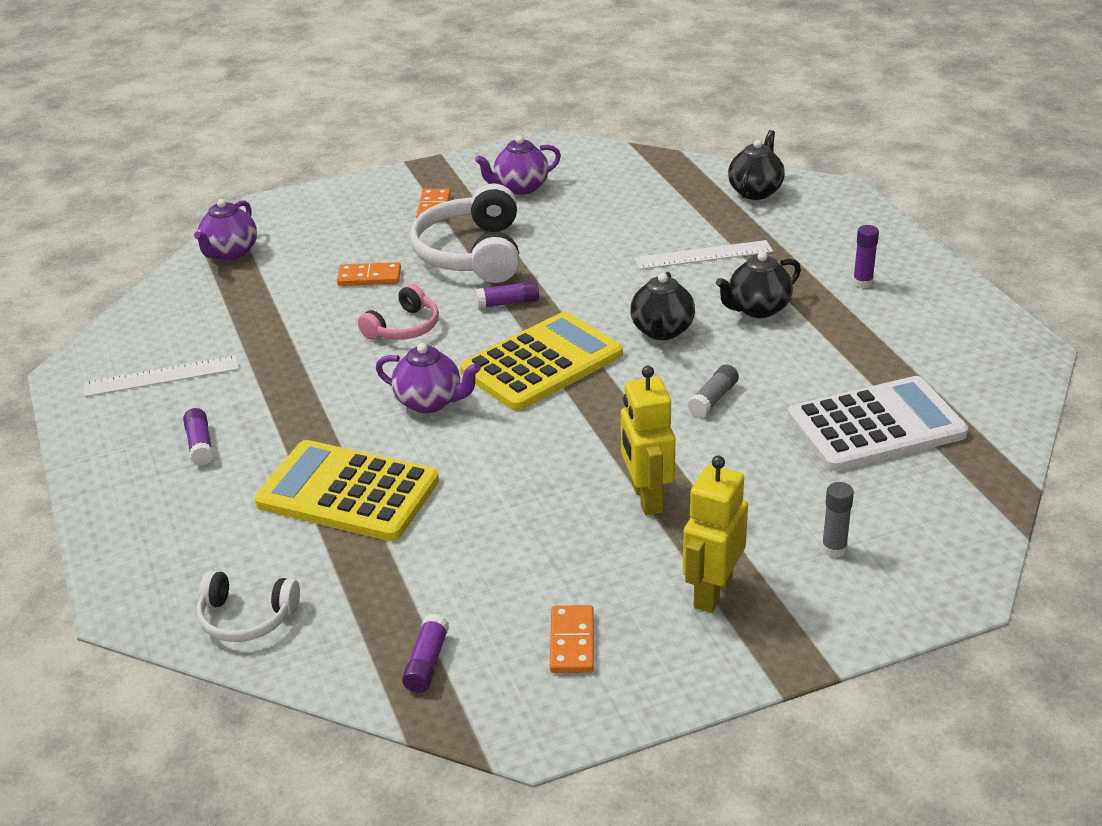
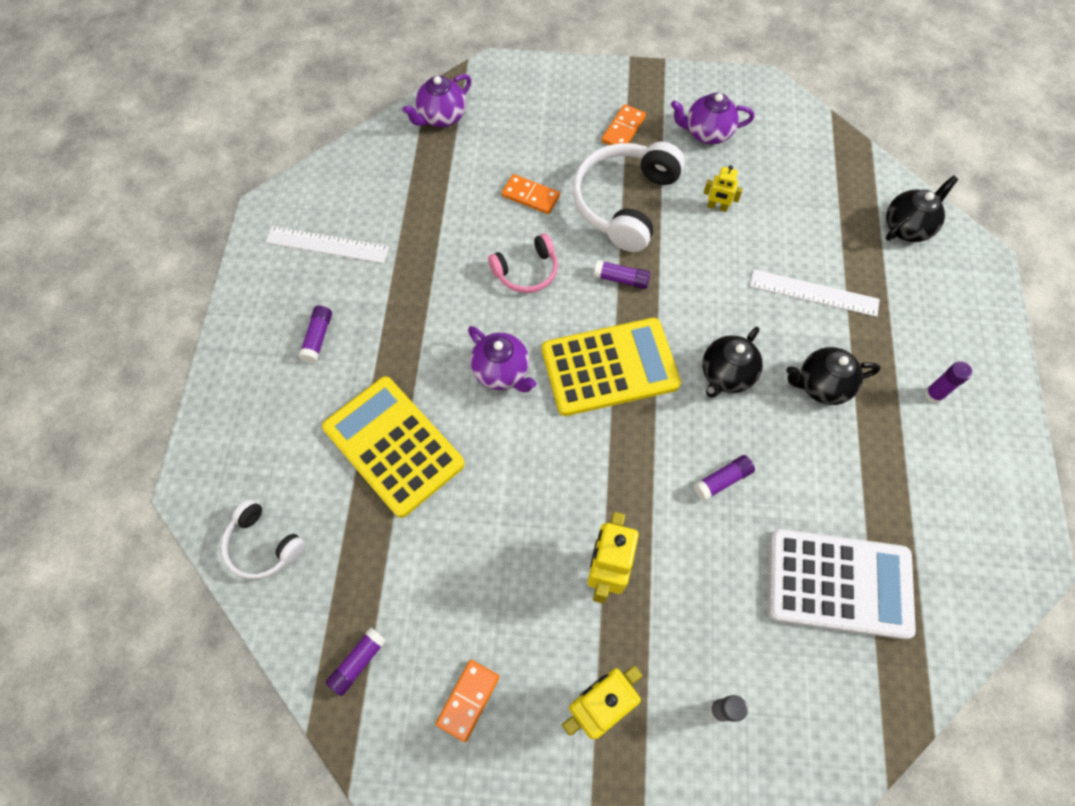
camera: 25 degrees right, 30 degrees up
grey glue stick [688,365,739,417] -> purple glue stick [693,455,755,501]
none -> yellow robot [703,165,743,212]

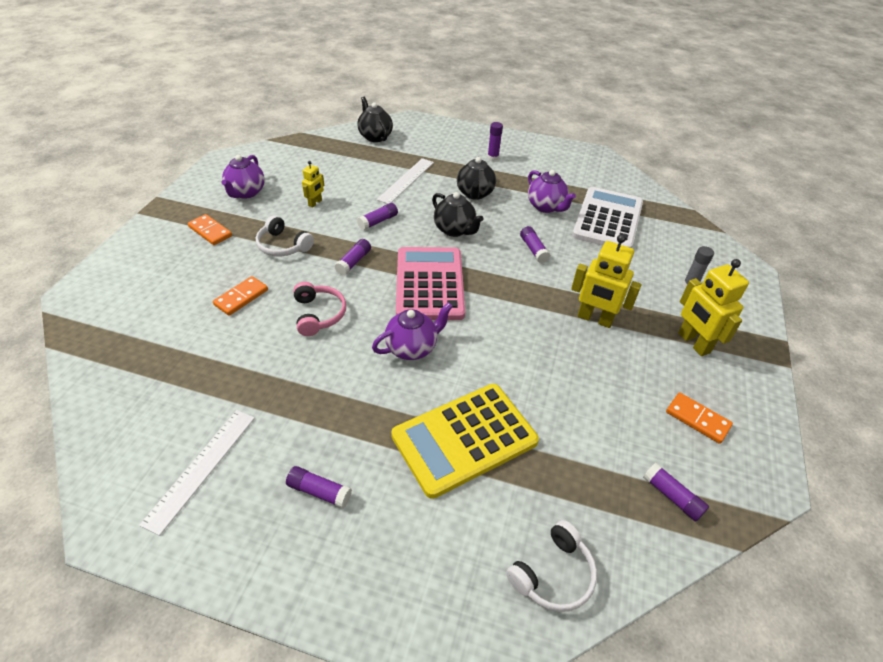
camera: 80 degrees left, 20 degrees down
purple teapot [402,74,471,127] -> purple teapot moved to [528,170,576,213]
yellow calculator [542,318,681,416] -> pink calculator [396,247,465,320]
white headphones [573,142,685,252] -> white headphones [256,215,314,256], size x0.56
none -> purple glue stick [357,203,398,230]

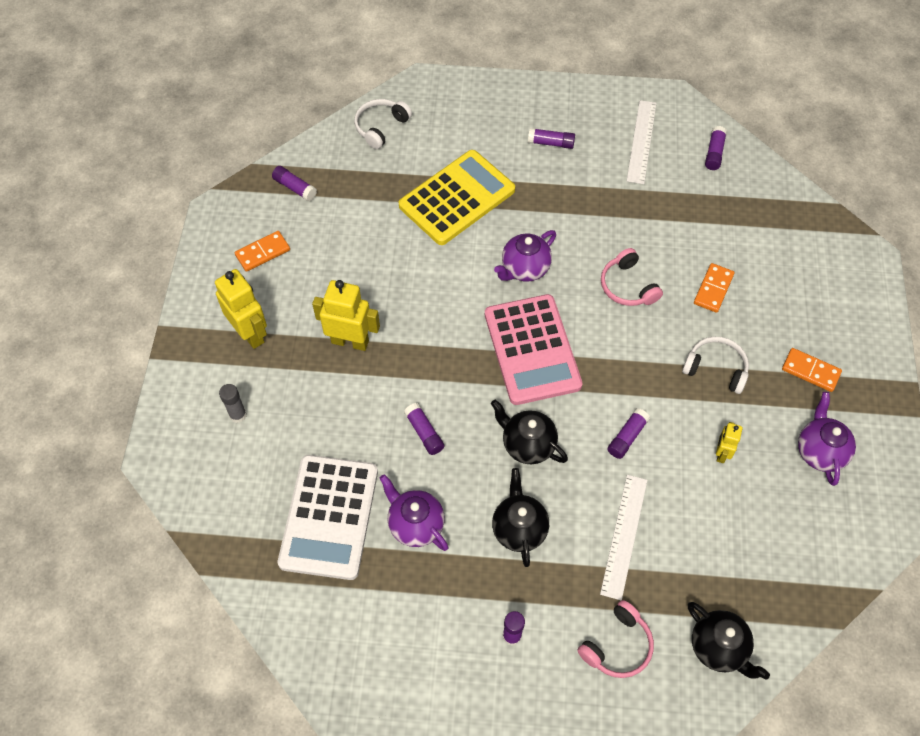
camera: 170 degrees right, 15 degrees up
purple glue stick [334,239,371,275] -> purple glue stick moved to [705,126,727,170]
orange domino [666,393,733,444] -> orange domino turned 60 degrees counterclockwise [235,231,290,272]
none -> pink headphones [578,600,654,678]

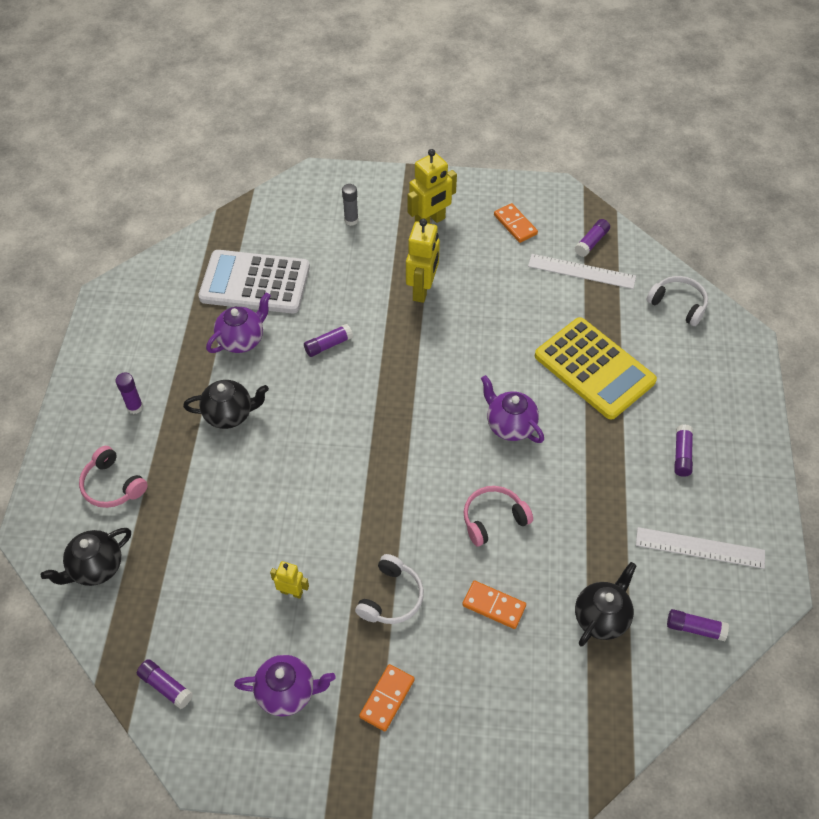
camera: 90 degrees right, 5 degrees down
pink calculator [485,294,583,405] -> none
black teapot [491,399,568,464] -> black teapot moved to [575,562,637,647]
white ruler [600,475,647,600] -> white ruler moved to [528,254,636,289]
purple glue stick [608,408,650,459] -> purple glue stick moved to [137,659,193,709]

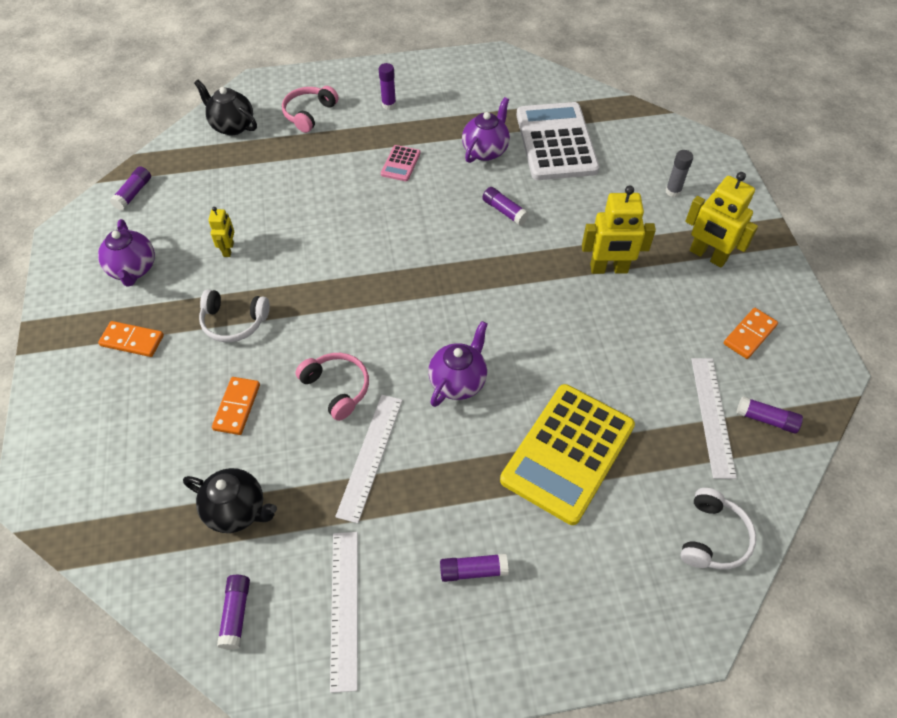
camera: 75 degrees right, 0 degrees up
black teapot [183,380,269,429] -> pink calculator [381,145,420,181]
purple teapot [206,293,271,353] -> purple teapot turned 90 degrees counterclockwise [462,97,510,163]
none -> white ruler [335,395,403,523]

